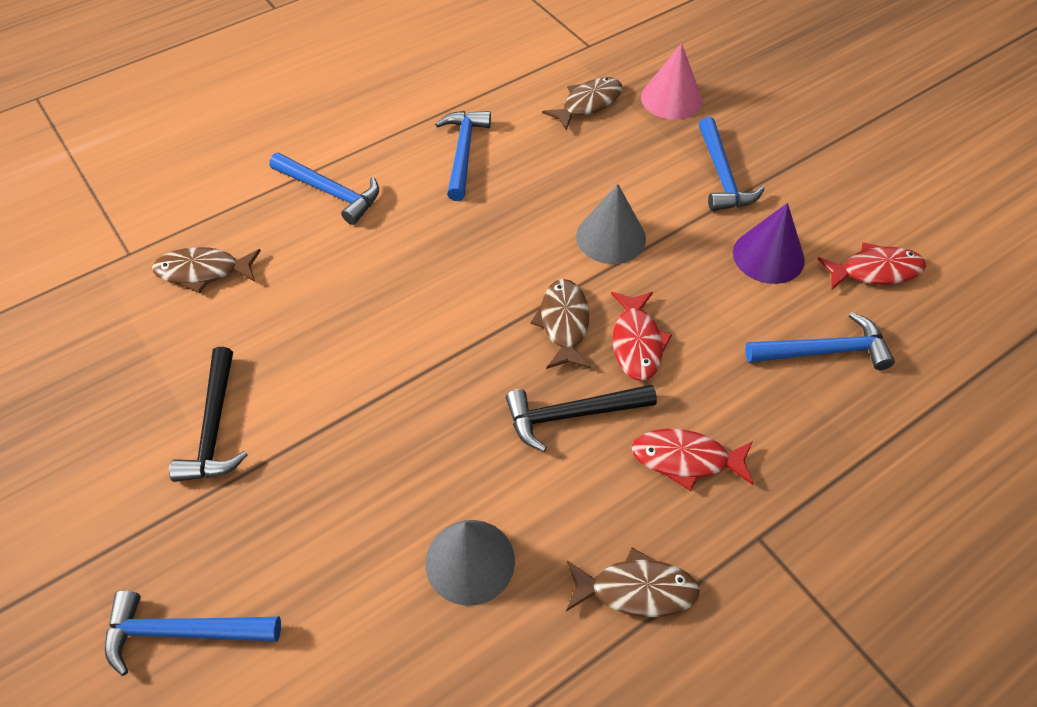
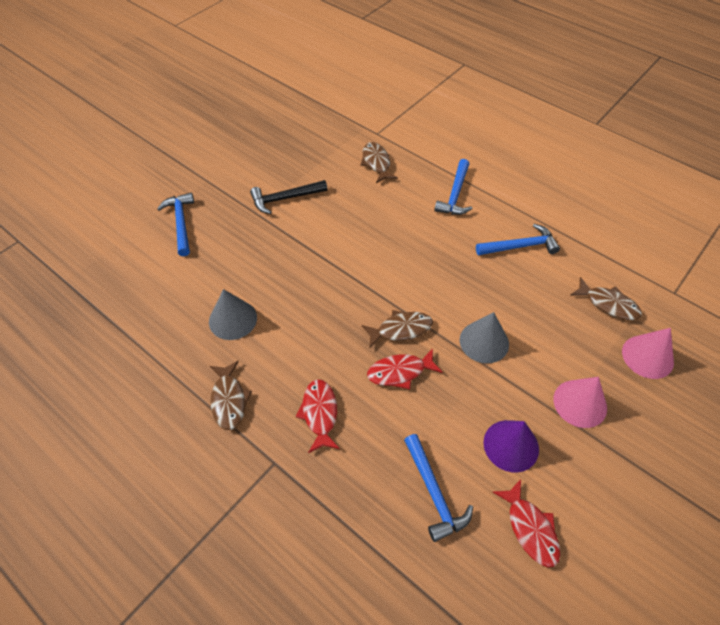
camera: 75 degrees right, 0 degrees up
black hammer [506,384,657,452] -> none
blue hammer [699,117,764,211] -> pink cone [553,377,607,428]

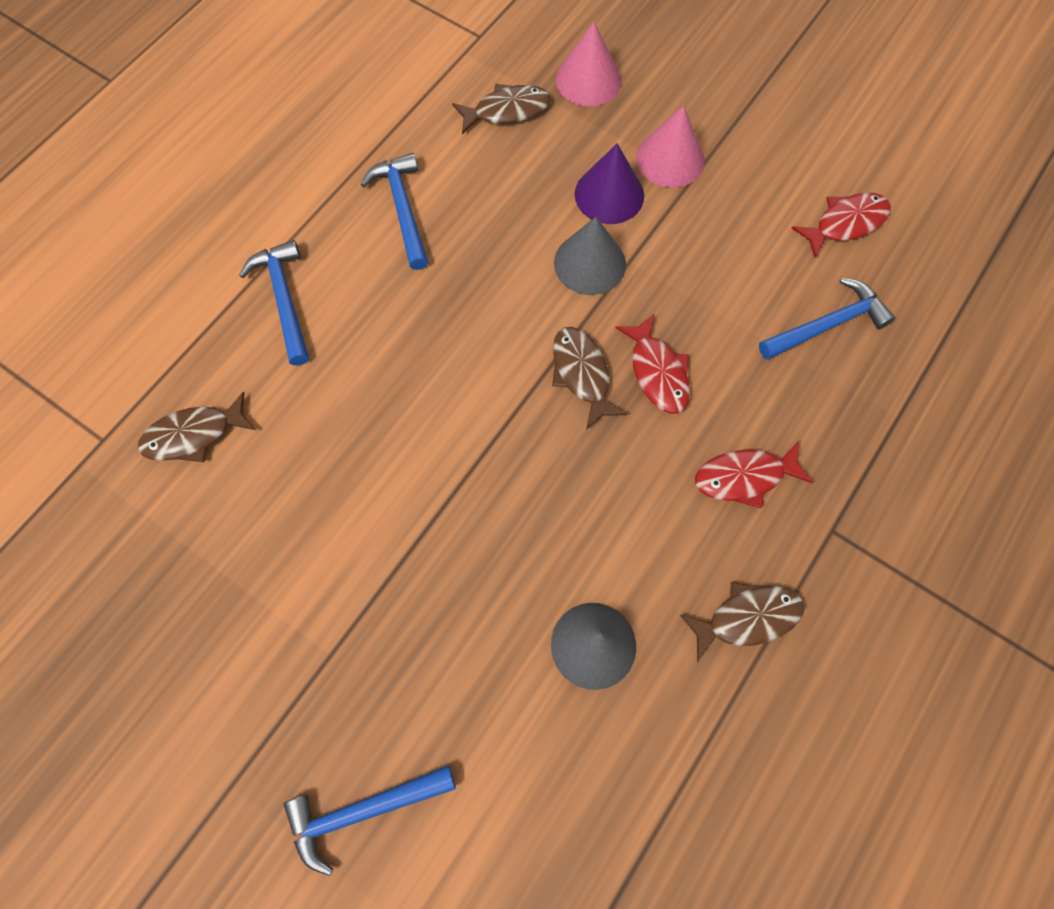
camera: 95 degrees left, 15 degrees up
black hammer [250,180,328,214] -> none
blue hammer [434,159,473,215] -> blue hammer turned 120 degrees counterclockwise [239,240,309,365]
purple cone [483,420,539,473] -> purple cone moved to [575,144,644,224]
brown fish [570,277,642,320] -> brown fish turned 45 degrees clockwise [452,84,551,134]

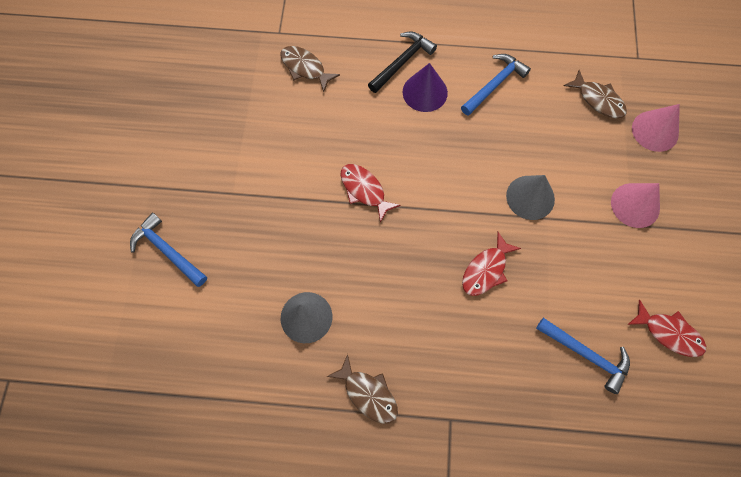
camera: 60 degrees right, 0 degrees up
blue hammer [239,240,309,365] -> black hammer [368,32,437,93]
brown fish [552,327,627,430] -> none
purple cone [575,144,644,224] -> purple cone moved to [403,63,448,112]
red fish [695,441,813,508] -> red fish moved to [340,164,401,223]

